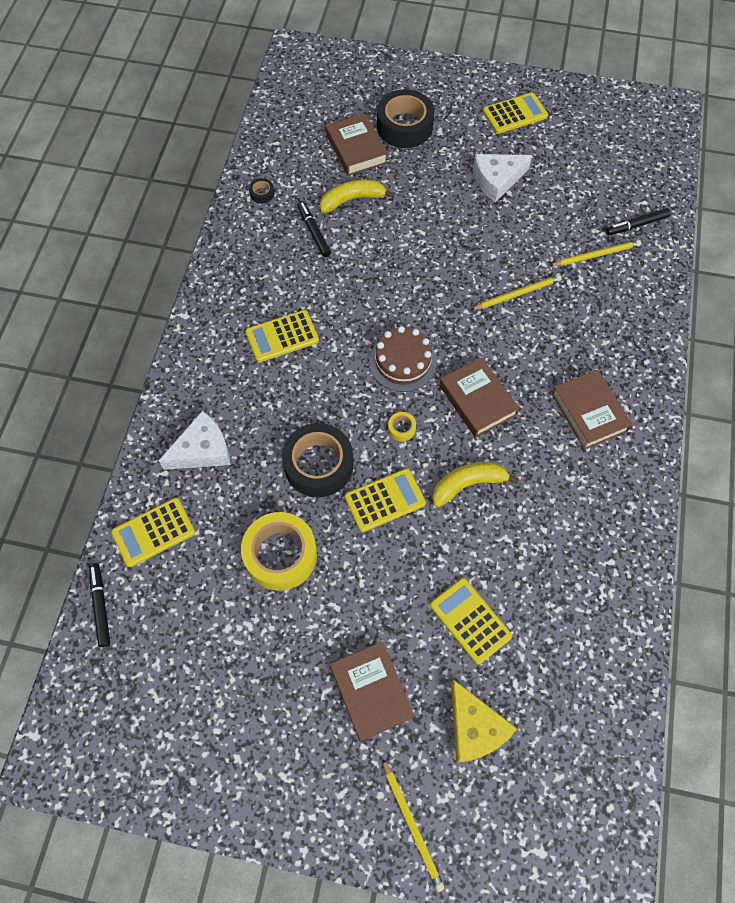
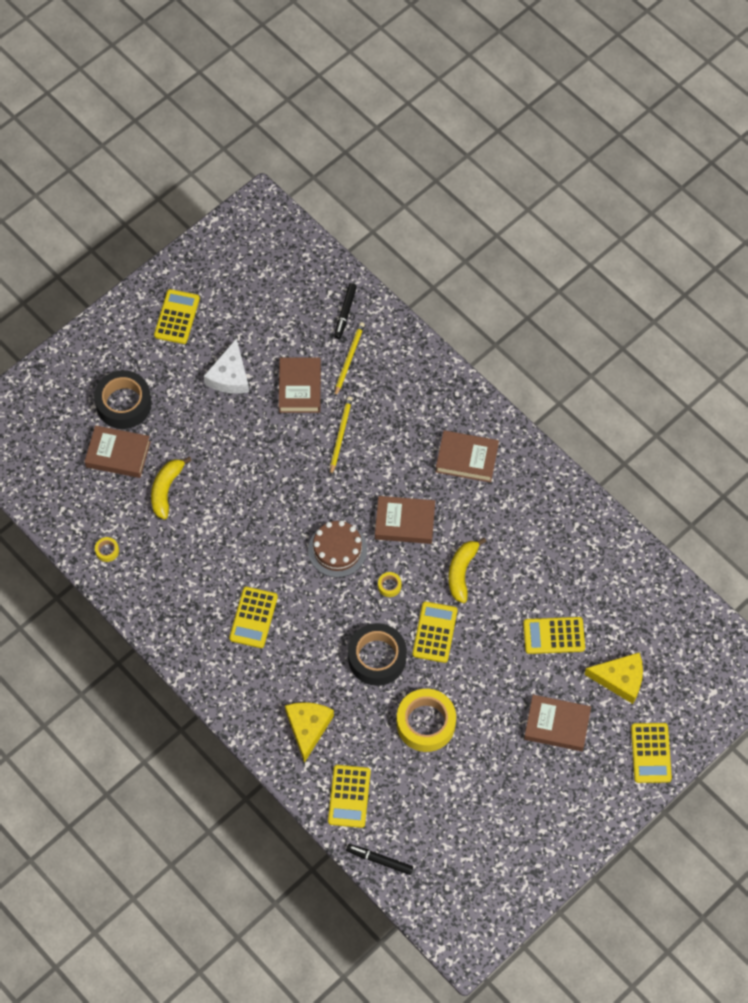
camera: 55 degrees left, 0 degrees up
white cheese [159,411,231,470] -> yellow cheese [285,702,334,763]
black tape [249,178,274,204] -> yellow tape [95,537,119,562]
black marker [297,201,331,257] -> none
yellow pencil [382,758,445,892] -> yellow calculator [631,723,672,783]
none -> brown book [279,358,321,413]

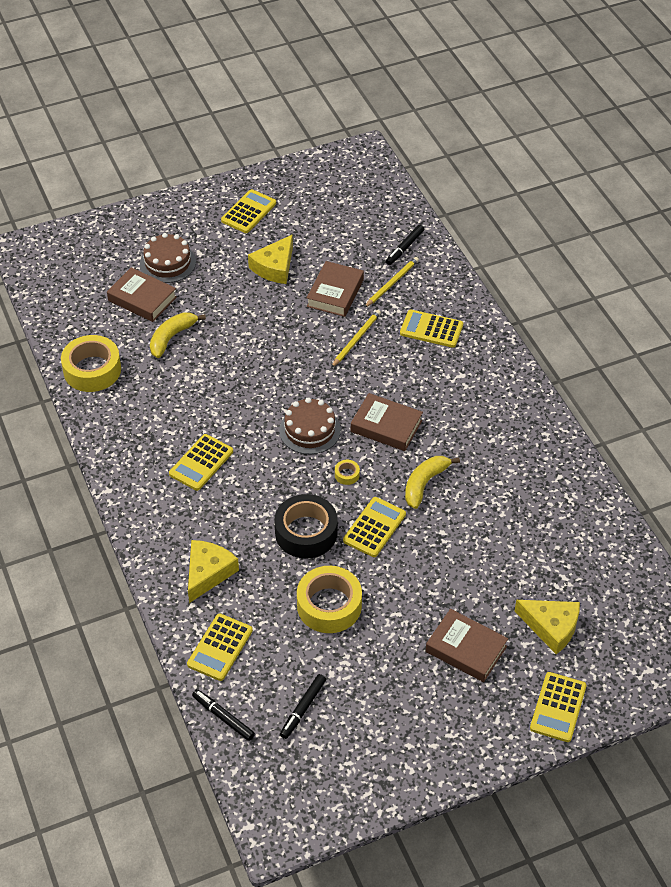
camera: 20 degrees right, 15 degrees down
black tape [94,370,152,429] -> brown cake [140,233,196,283]
yellow tape [95,537,119,562] -> yellow tape [61,335,121,392], size x2.43
white cheese [204,338,249,394] -> yellow cheese [248,235,293,284]
brown book [436,430,499,482] -> none
yellow calculator [523,617,585,654] -> yellow calculator moved to [400,310,463,348]
none -> black marker [280,674,326,739]

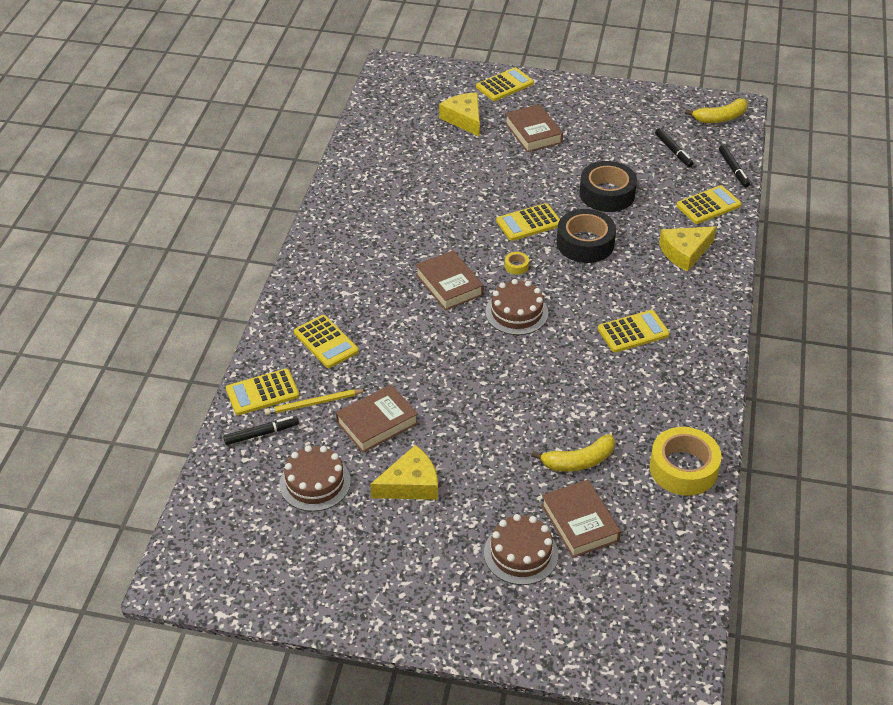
camera: 145 degrees left, 5 degrees down
yellow calculator [221,189,276,233] -> yellow calculator moved to [226,369,299,415]
black marker [280,674,326,739] -> black marker turned 90 degrees clockwise [655,128,694,167]
yellow tape [297,566,362,633] -> black tape [579,161,637,212]
yellow pencil [331,310,381,368] -> none
yellow banana [405,456,460,509] -> yellow banana moved to [685,98,748,123]
none -> brown cake [279,445,351,512]

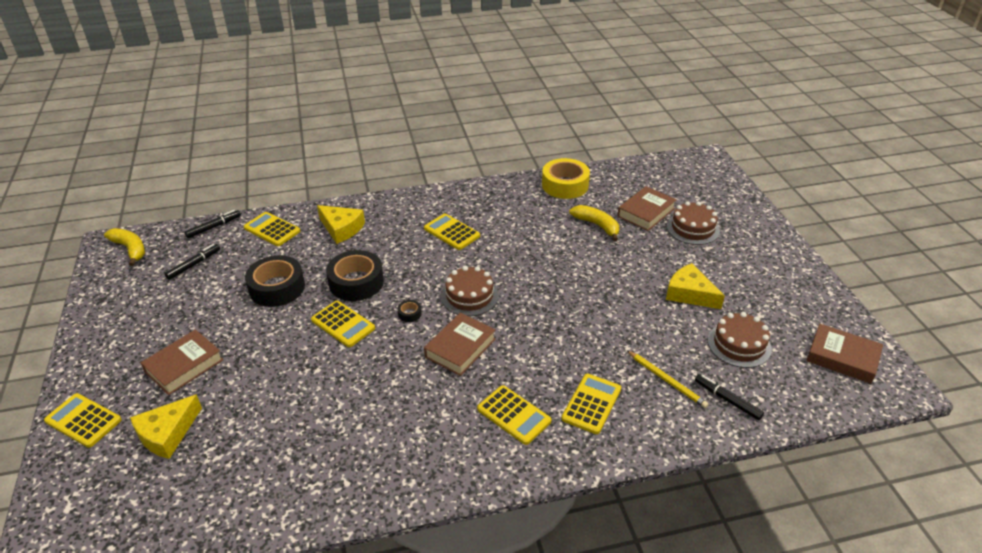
camera: 115 degrees left, 5 degrees down
yellow calculator [226,369,299,415] -> yellow calculator moved to [477,385,551,445]
brown book [336,385,418,453] -> brown book moved to [806,324,883,384]
yellow tape [505,252,529,275] -> black tape [397,300,422,322]

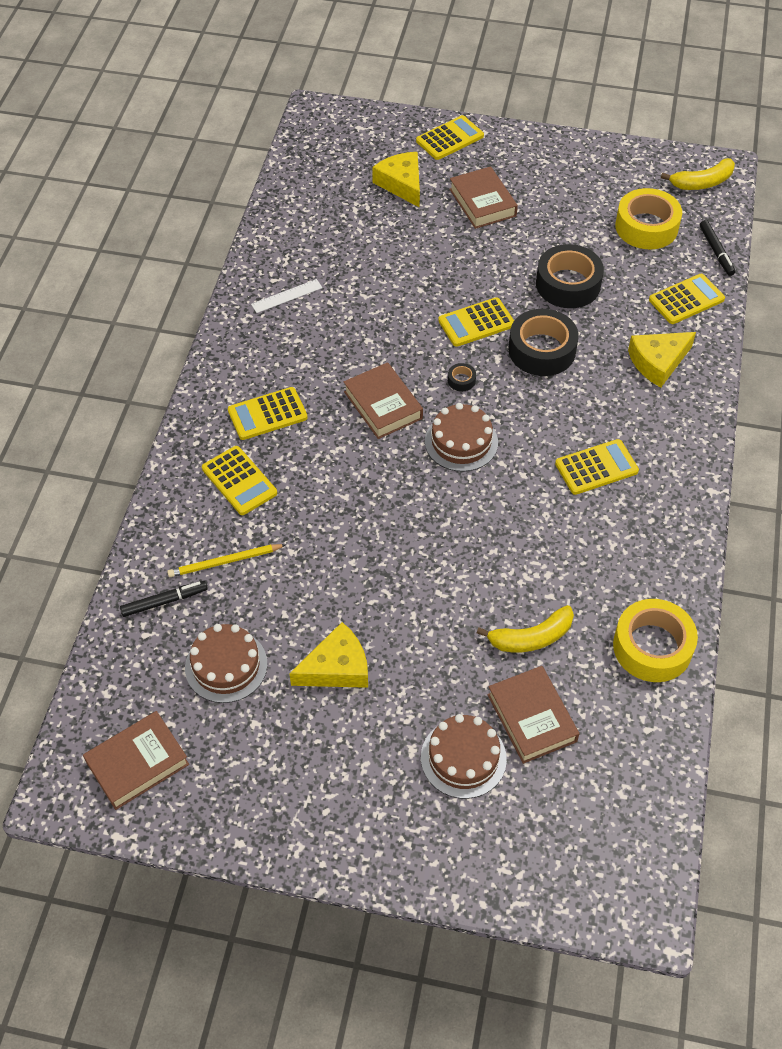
camera: 115 degrees right, 15 degrees up
black marker [165,244,220,280] -> yellow tape [615,188,682,249]
none -> white ruler [251,279,323,313]

